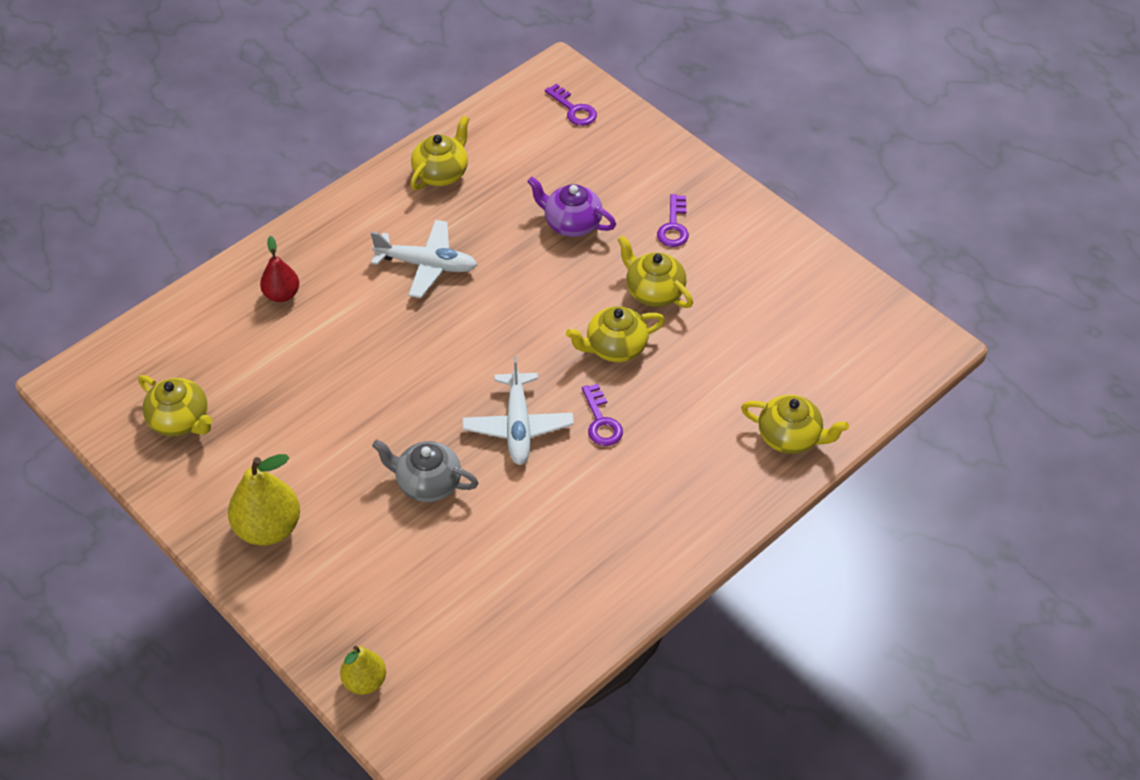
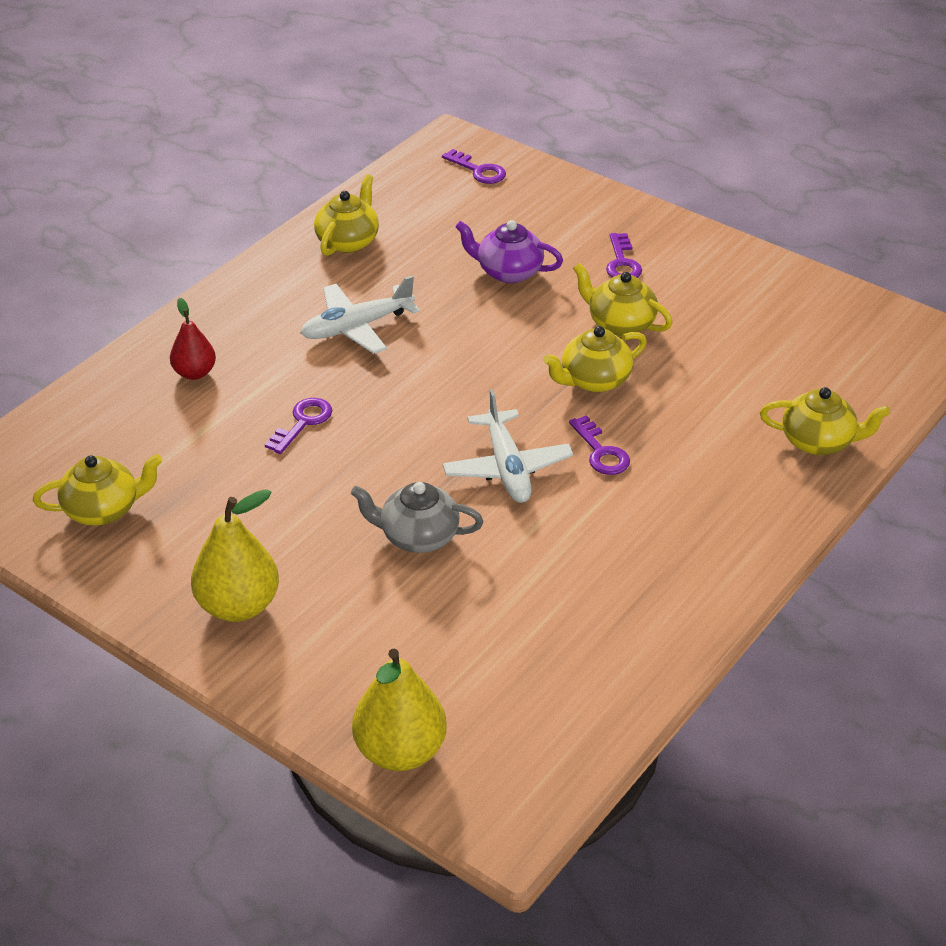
camera: 10 degrees left, 10 degrees down
yellow teapot [138,375,213,437] -> yellow teapot turned 45 degrees counterclockwise [33,454,162,526]
yellow pear [340,646,386,695] -> yellow pear [352,649,447,771], size x1.65
white plane [370,220,477,298] -> white plane turned 150 degrees clockwise [301,275,420,354]
none -> purple key [265,398,332,454]

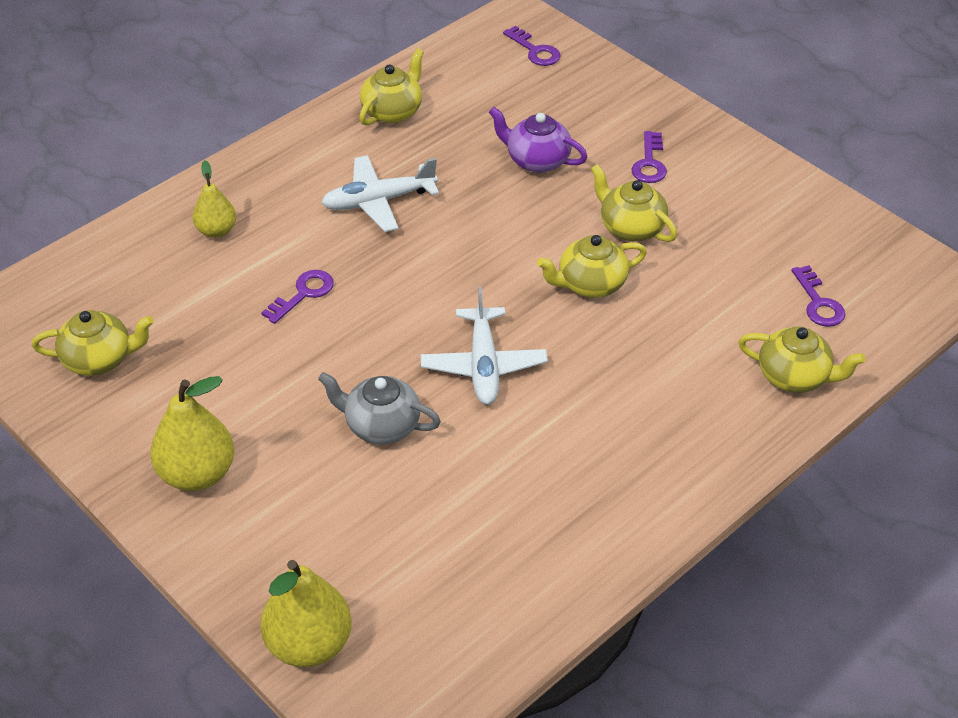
camera: 10 degrees right, 5 degrees up
red pear [170,298,216,380] -> yellow pear [193,160,236,238]
purple key [569,415,630,475] -> purple key moved to [791,265,845,327]

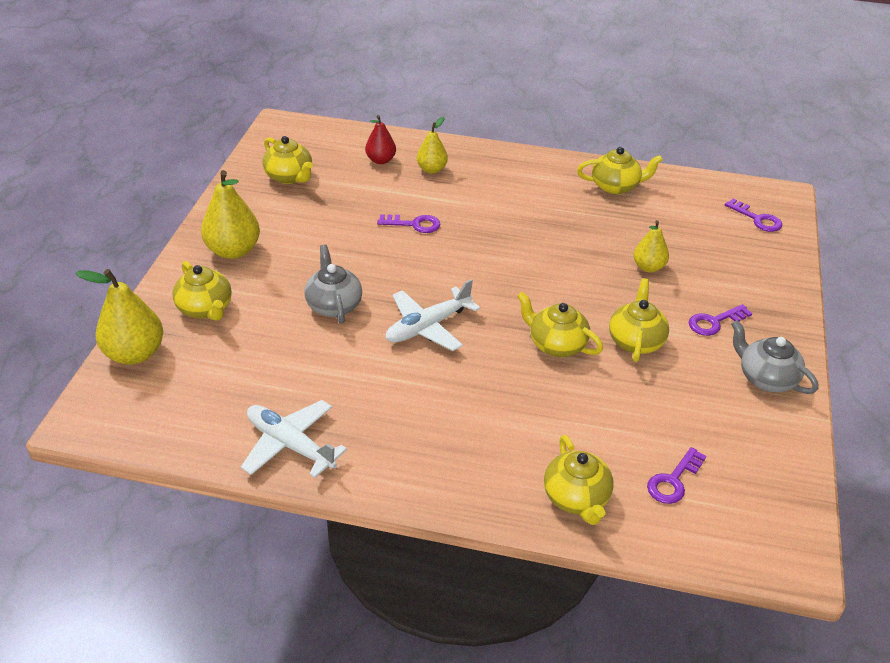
camera: 55 degrees right, 5 degrees down
white plane [321,155,439,232] -> white plane moved to [241,400,347,478]
purple teapot [489,107,587,173] -> yellow pear [634,220,669,272]
purple key [503,26,561,66] -> purple key turned 60 degrees counterclockwise [725,199,782,232]
none -> yellow teapot [172,261,232,321]
none -> red pear [365,115,396,164]
none -> grey teapot [731,320,818,394]

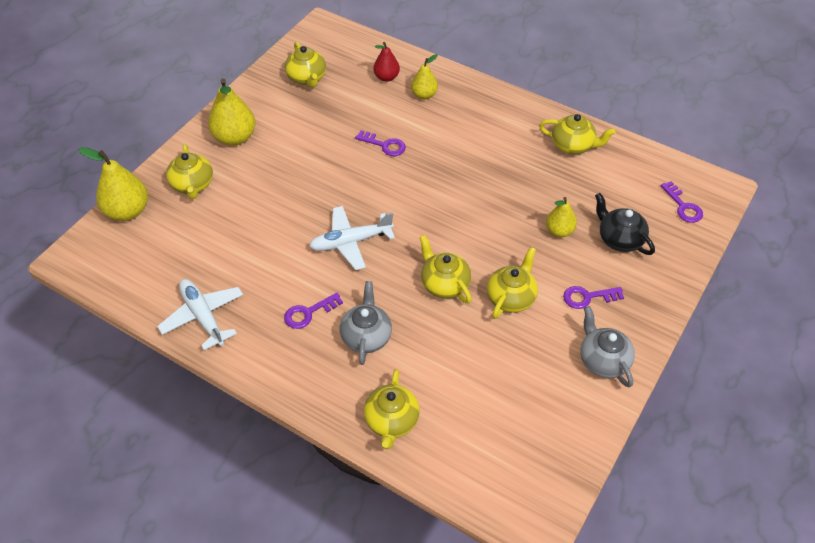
camera: 20 degrees right, 10 degrees up
grey teapot [304,244,362,324] -> grey teapot moved to [340,281,392,365]
purple key [647,447,706,504] -> purple key moved to [284,293,343,329]
none -> black teapot [595,193,655,255]

